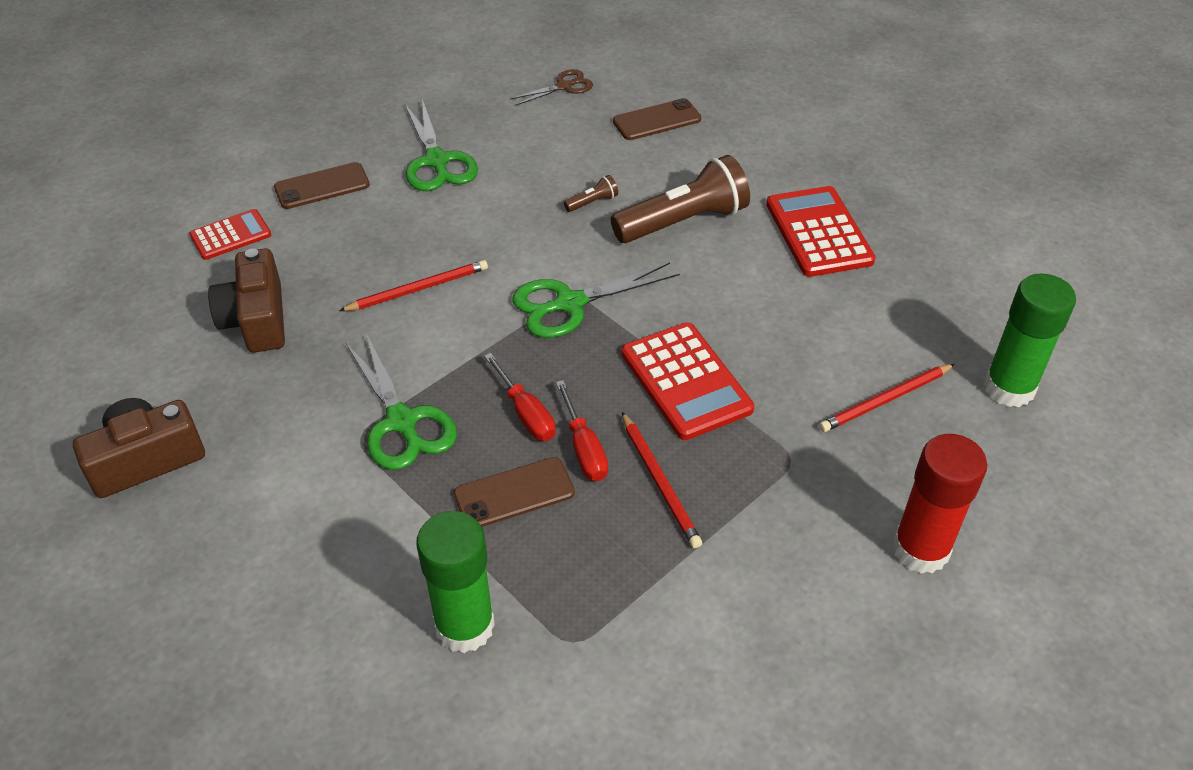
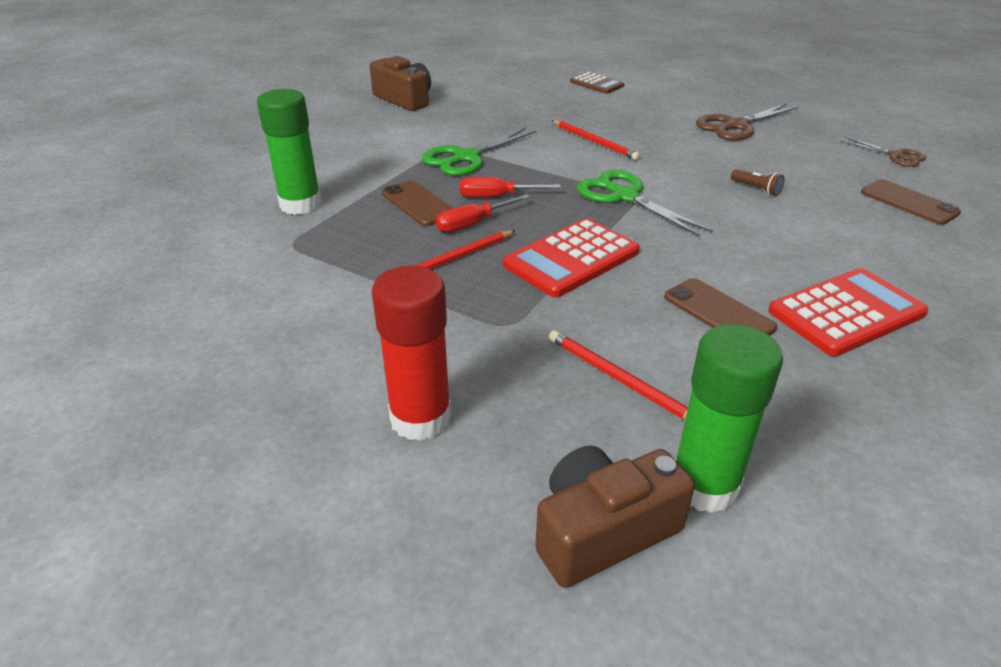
camera: 75 degrees right, 10 degrees down
red calculator [189,209,271,260] -> brown calculator [570,72,624,94]
brown camera [208,248,285,353] -> brown camera moved to [535,446,695,588]
brown phone [274,162,370,209] -> brown phone moved to [664,278,777,335]
green scissors [405,99,478,191] -> brown scissors [696,104,799,141]
red screwdriver [484,353,556,441] -> red screwdriver turned 45 degrees clockwise [460,177,561,198]
brown flashlight [611,155,750,243] -> none

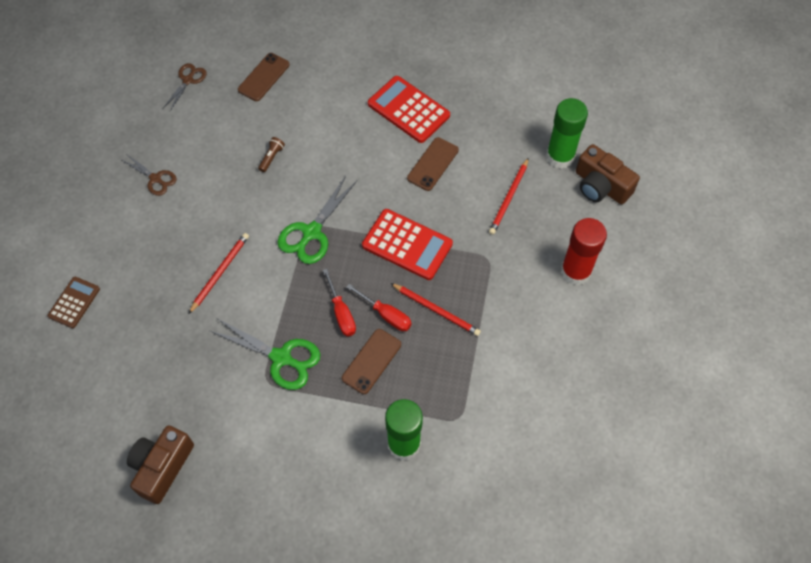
camera: 110 degrees left, 25 degrees up
brown scissors [696,104,799,141] -> brown scissors [122,155,177,196], size x0.61

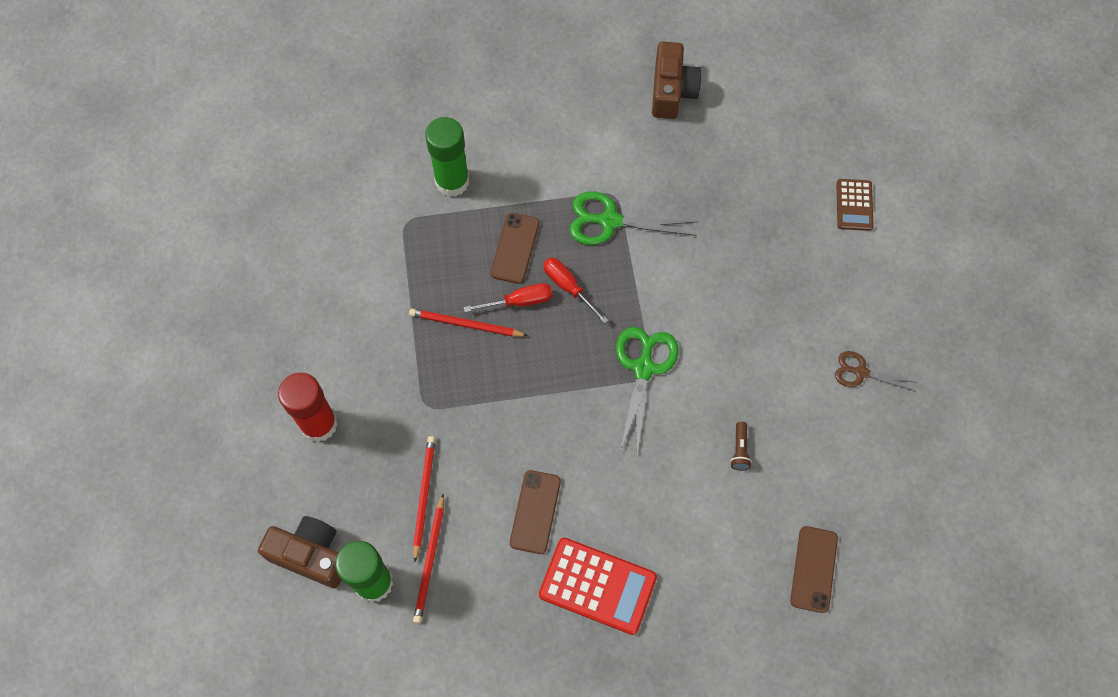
camera: 160 degrees right, 5 degrees up
brown scissors [163,63,207,111] -> none
red pencil [189,233,249,314] -> red pencil moved to [413,494,444,623]
red screwdriver [347,284,412,331] -> red screwdriver turned 150 degrees clockwise [464,283,552,312]
red calculator [362,209,453,280] -> none

